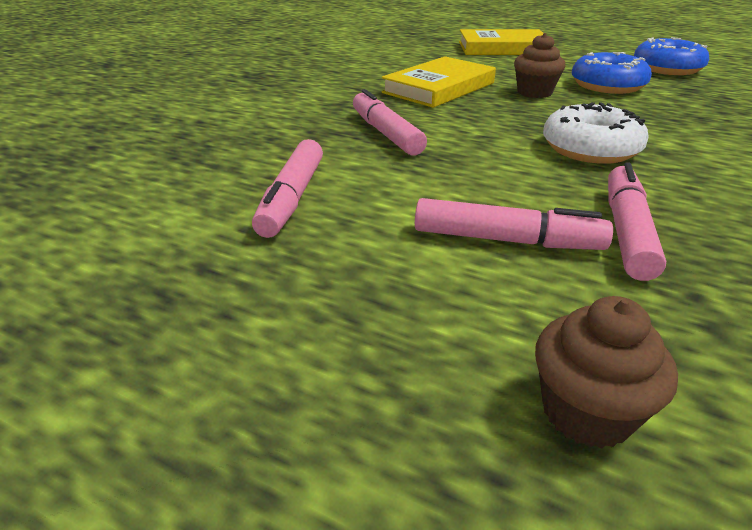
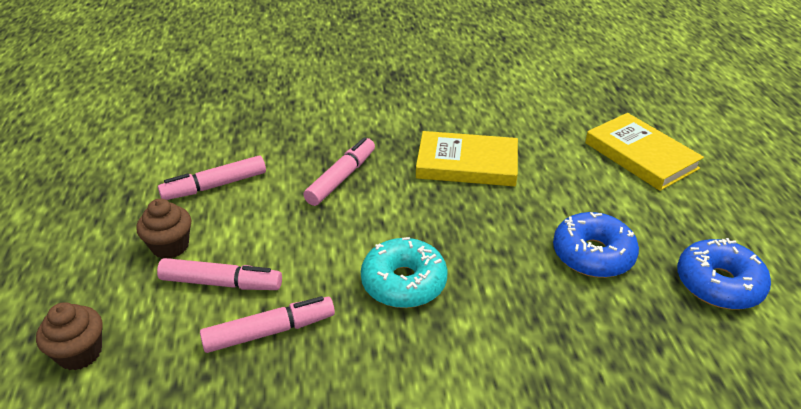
camera: 55 degrees right, 5 degrees up
pink marker [415,198,613,250] -> pink marker turned 60 degrees counterclockwise [157,258,282,290]
brown cupcake [514,33,566,98] -> brown cupcake moved to [136,199,191,259]
white donut [543,102,649,164] -> turquoise donut [361,237,447,308]

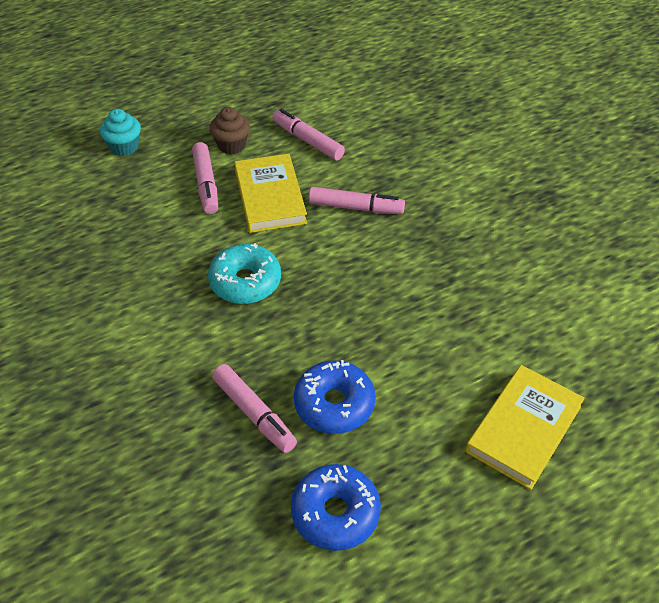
camera: 70 degrees right, 10 degrees up
brown cupcake [36,302,102,370] -> turquoise cupcake [100,109,141,156]
pink marker [200,296,335,353] -> pink marker moved to [212,364,297,453]
yellow book [416,131,518,186] -> yellow book moved to [234,154,307,233]

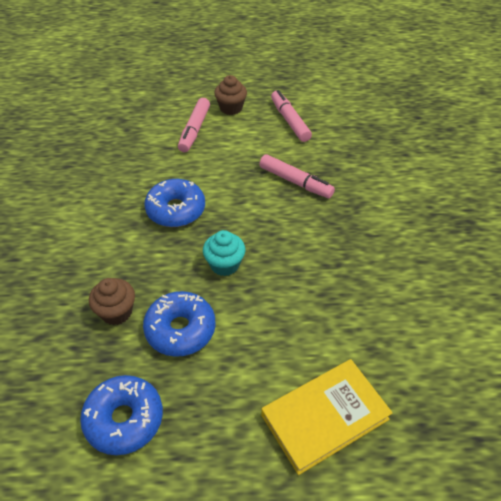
camera: 25 degrees right, 0 degrees up
turquoise cupcake [100,109,141,156] -> turquoise cupcake moved to [203,230,245,276]
turquoise donut [208,243,281,304] -> blue donut [144,179,205,227]
pink marker [212,364,297,453] -> brown cupcake [89,278,135,325]
yellow book [234,154,307,233] -> none

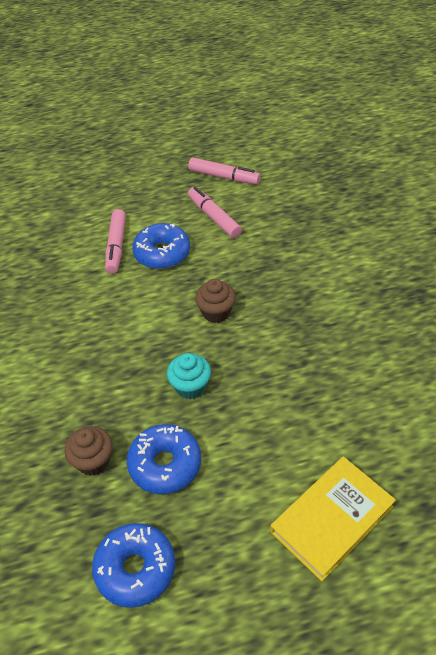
camera: 10 degrees left, 0 degrees up
blue donut [144,179,205,227] -> blue donut moved to [132,223,190,269]
brown cupcake [214,75,247,115] -> brown cupcake moved to [195,279,236,323]
pink marker [259,154,335,198] -> pink marker moved to [188,158,261,185]

